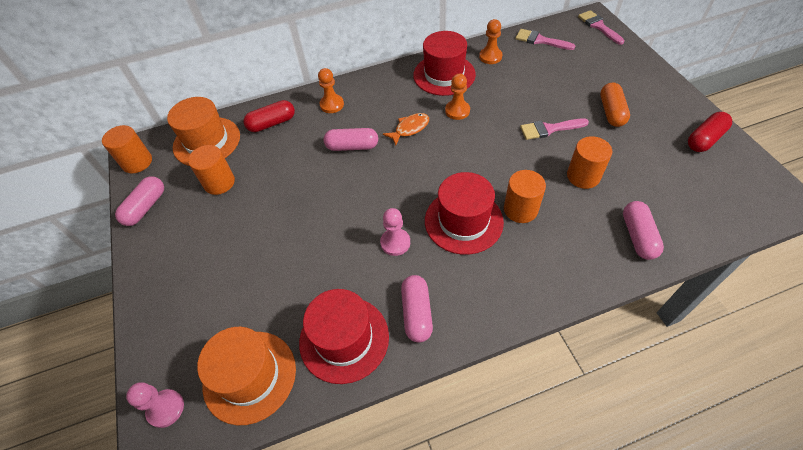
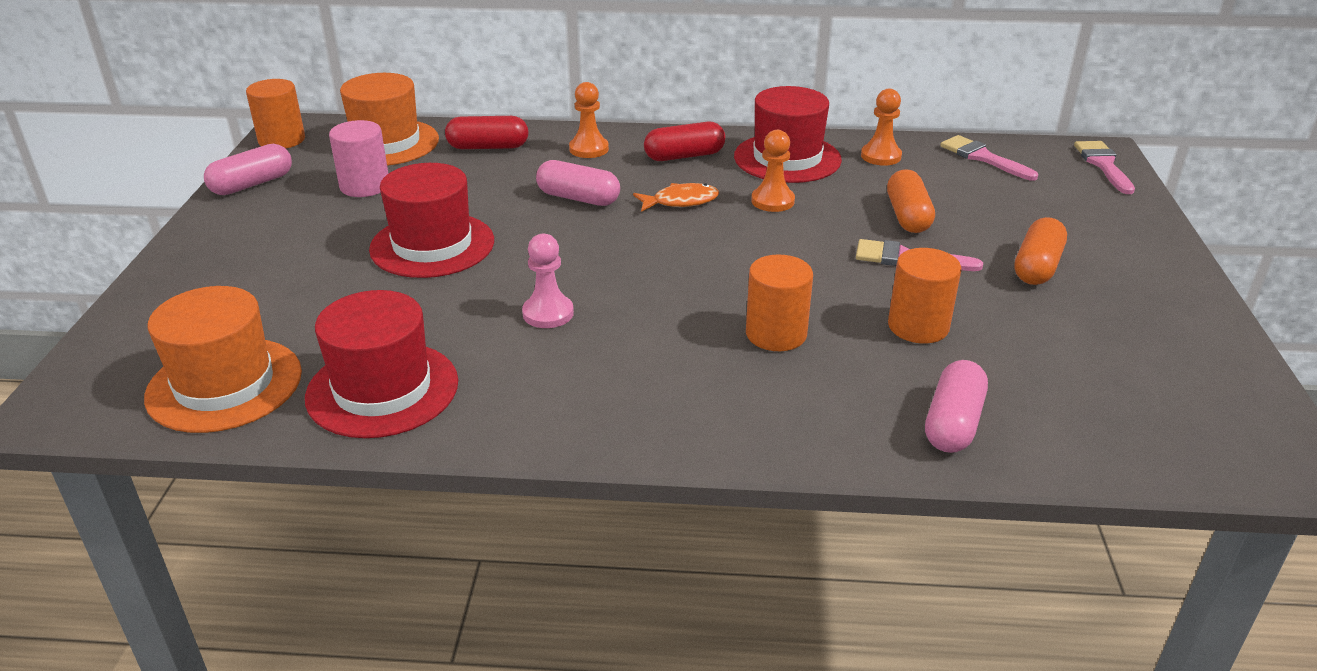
camera: 20 degrees right, 20 degrees down
pink pawn [126,382,184,428] -> none
orange cylinder [188,145,235,195] -> pink cylinder [329,120,389,197]
pink capsule [401,275,433,343] -> none
red hat [425,172,504,255] -> red hat moved to [369,163,494,278]
red capsule [688,112,732,152] -> red capsule moved to [644,122,725,161]
none -> orange capsule [887,169,935,233]

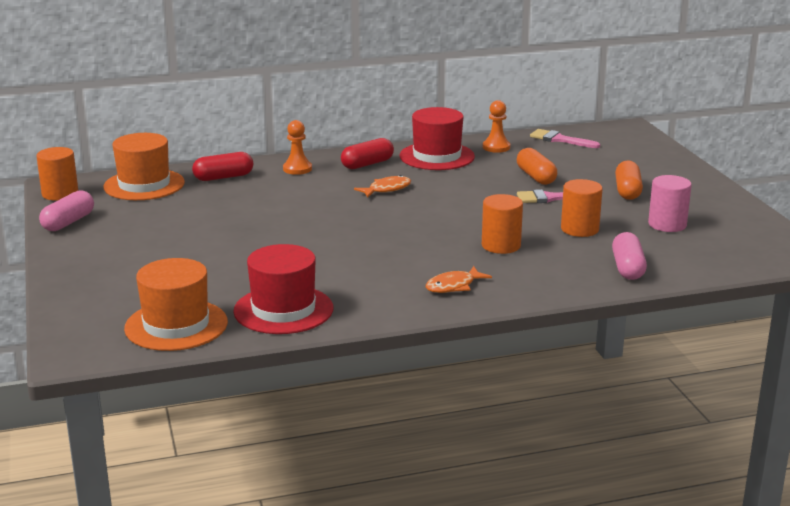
camera: 20 degrees left, 10 degrees down
pink cylinder [329,120,389,197] -> pink cylinder moved to [648,175,692,232]
red hat [369,163,494,278] -> none
pink pawn [522,234,574,328] -> none
pink capsule [536,160,620,206] -> none
orange pawn [751,130,795,212] -> none
pink brush [1074,141,1135,194] -> none
none -> orange fish [426,266,492,293]

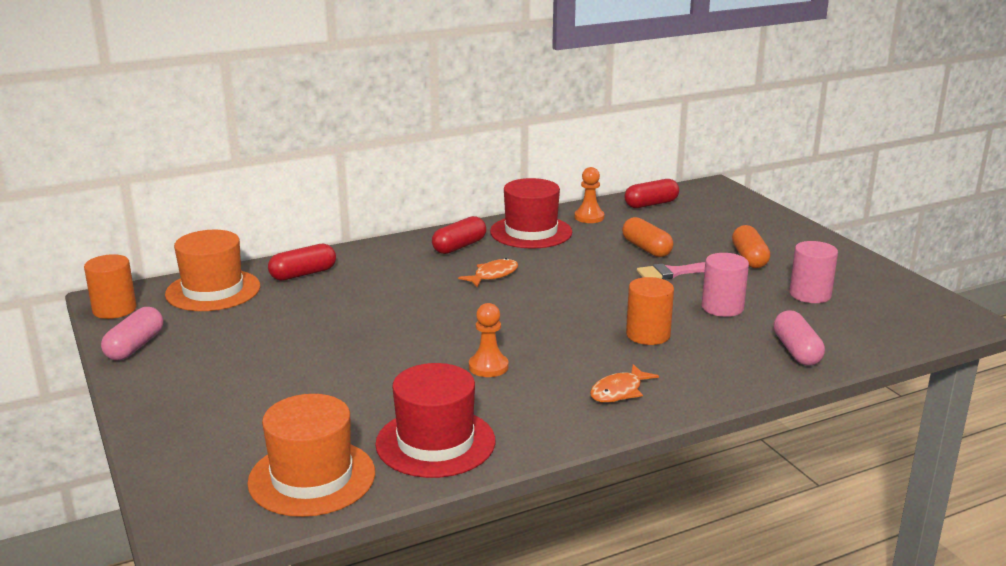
camera: 10 degrees left, 0 degrees up
orange pawn [283,120,312,175] -> orange pawn moved to [469,303,509,377]
pink brush [530,129,600,148] -> red capsule [624,179,679,208]
orange cylinder [561,179,603,237] -> pink cylinder [702,253,749,317]

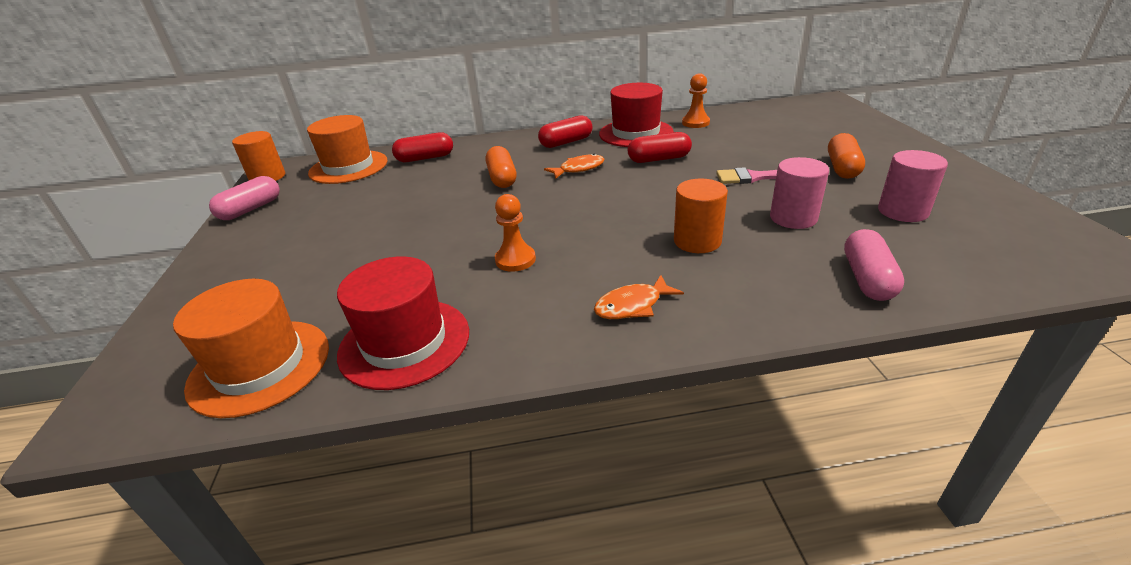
camera: 20 degrees right, 10 degrees up
orange capsule [622,217,674,257] -> orange capsule moved to [486,146,517,188]
red capsule [624,179,679,208] -> red capsule moved to [628,132,692,163]

